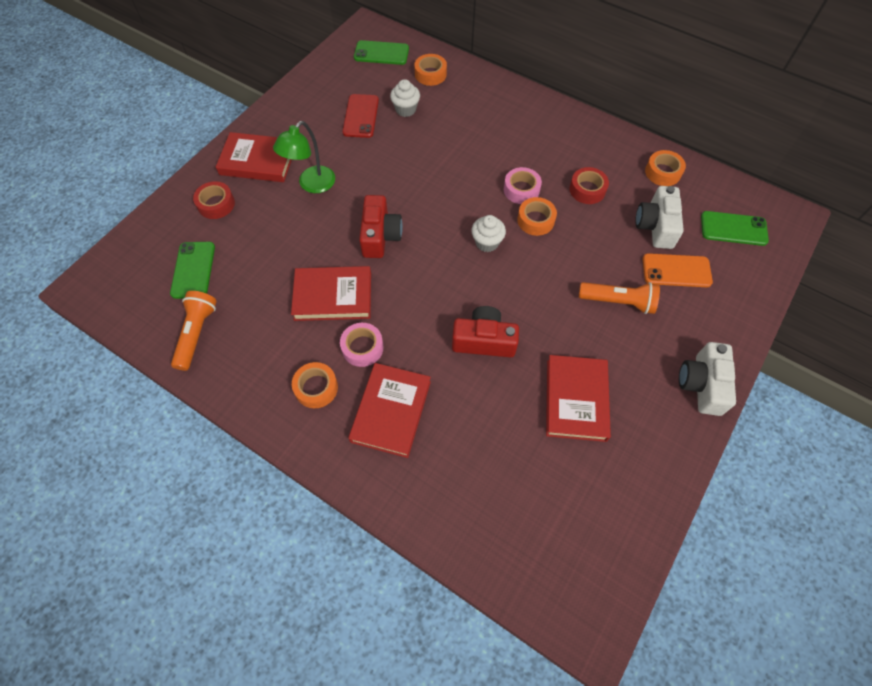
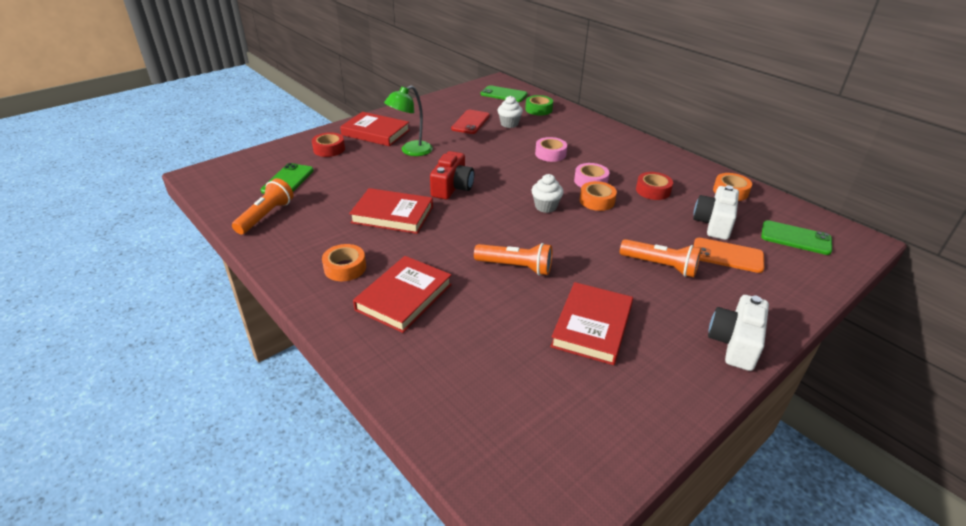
camera: 15 degrees right, 25 degrees down
pink tape [340,323,384,367] -> pink tape moved to [535,137,567,162]
orange tape [414,54,447,86] -> green tape [525,95,553,116]
red camera [452,306,519,357] -> orange flashlight [474,243,552,275]

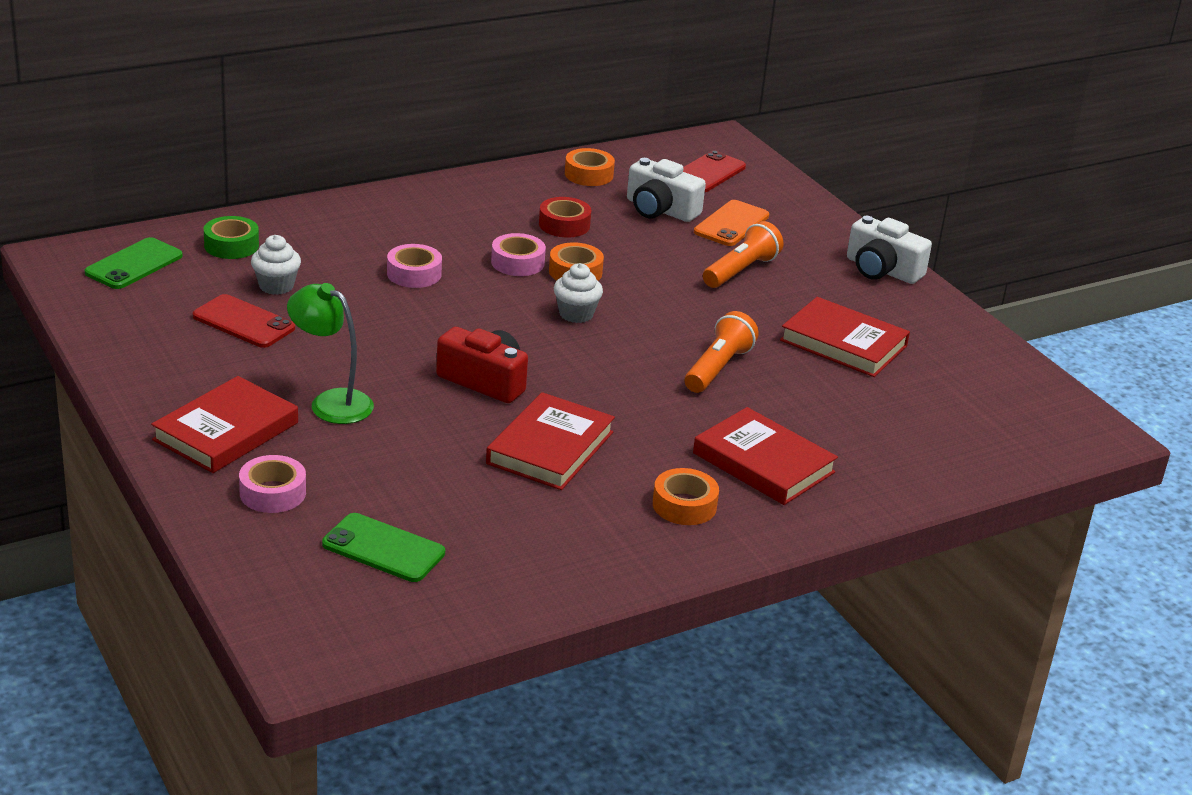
camera: 80 degrees left, 5 degrees down
orange flashlight [232,178,294,234] -> none
red tape [312,132,345,157] -> pink tape [239,455,306,513]
green lamp [384,85,433,156] -> green lamp turned 150 degrees clockwise [287,283,374,424]
green phone [761,220,832,255] -> red phone [683,150,746,192]

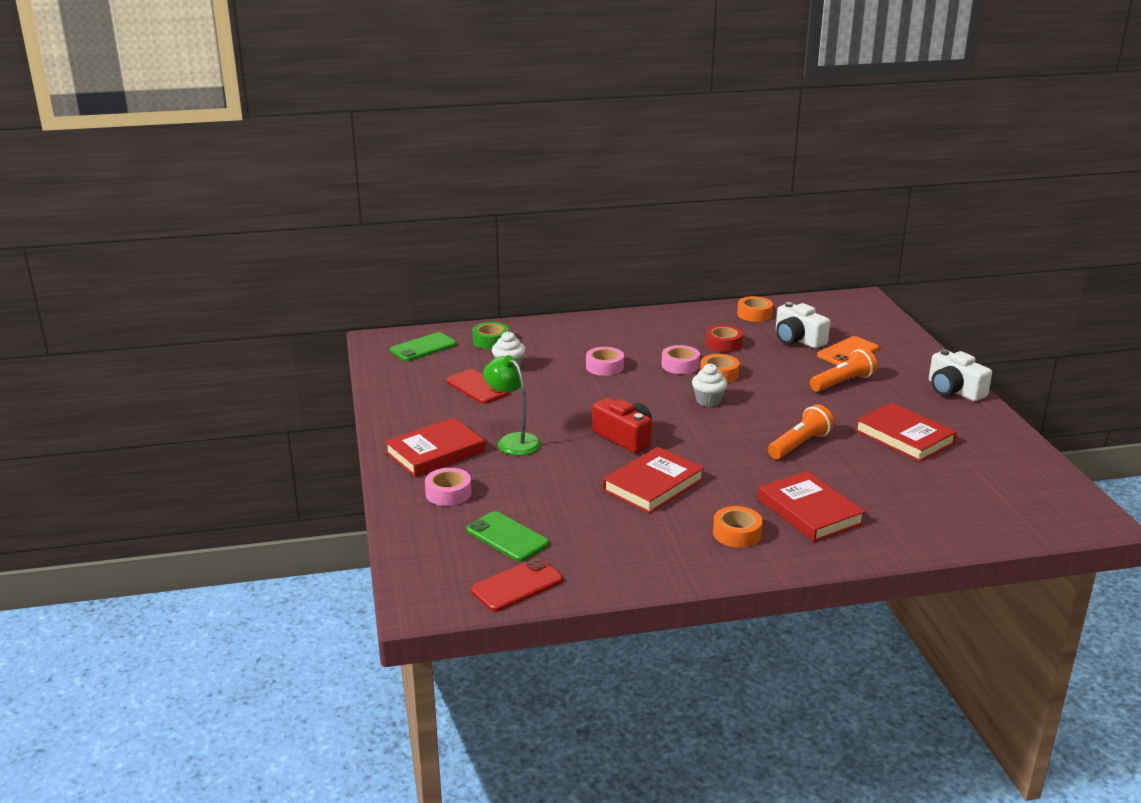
camera: 20 degrees right, 5 degrees down
red phone [683,150,746,192] -> red phone moved to [471,558,563,612]

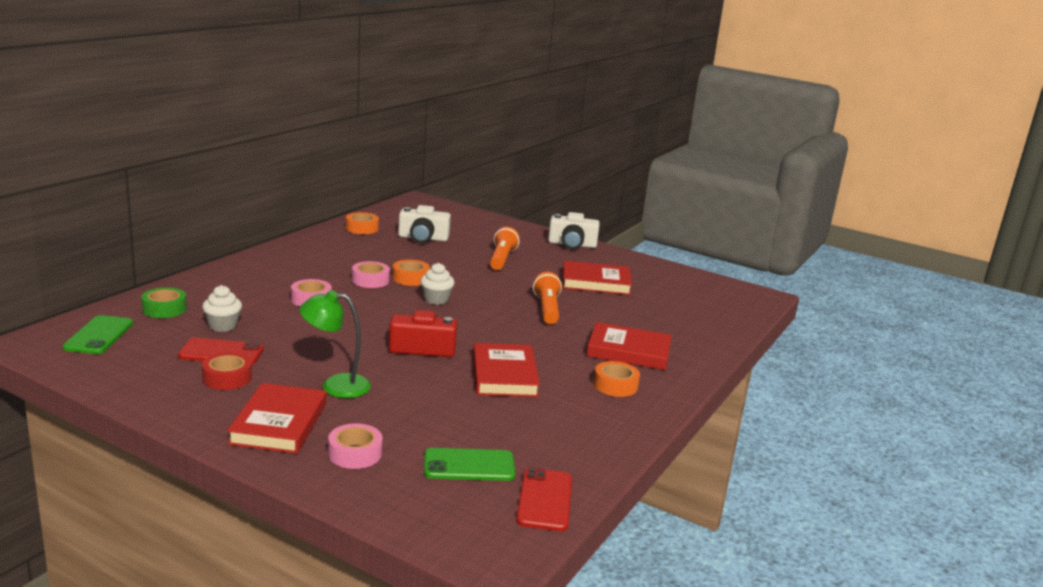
camera: 50 degrees left, 5 degrees down
red tape [705,325,743,352] -> red tape moved to [202,352,252,390]
orange phone [817,336,879,365] -> none

